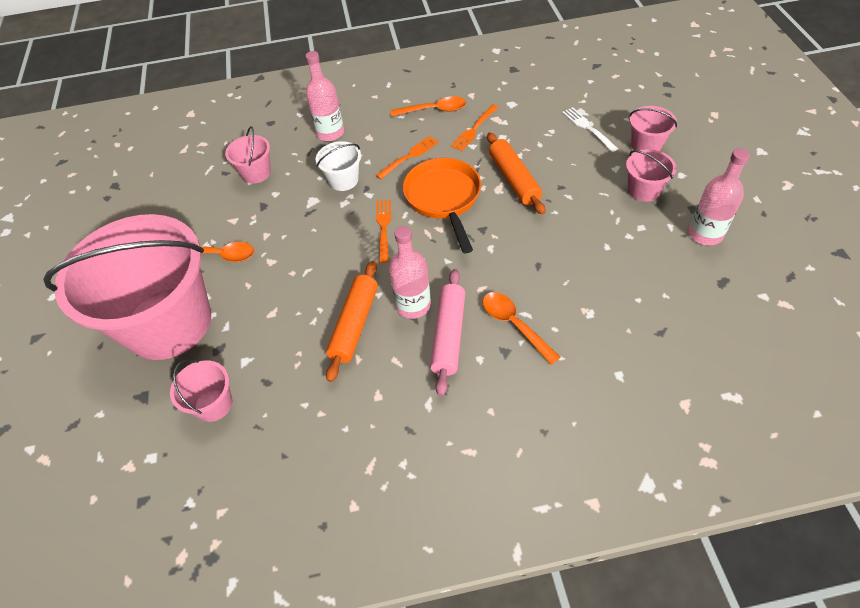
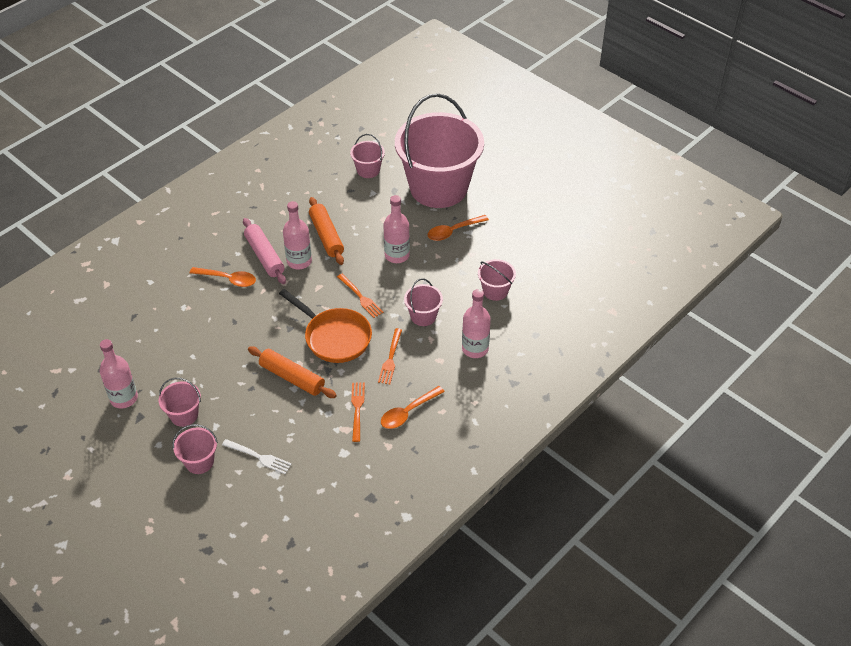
camera: 140 degrees right, 5 degrees down
white bucket [316,141,361,191] -> pink bucket [404,278,443,326]
none -> pink bottle [383,195,410,263]

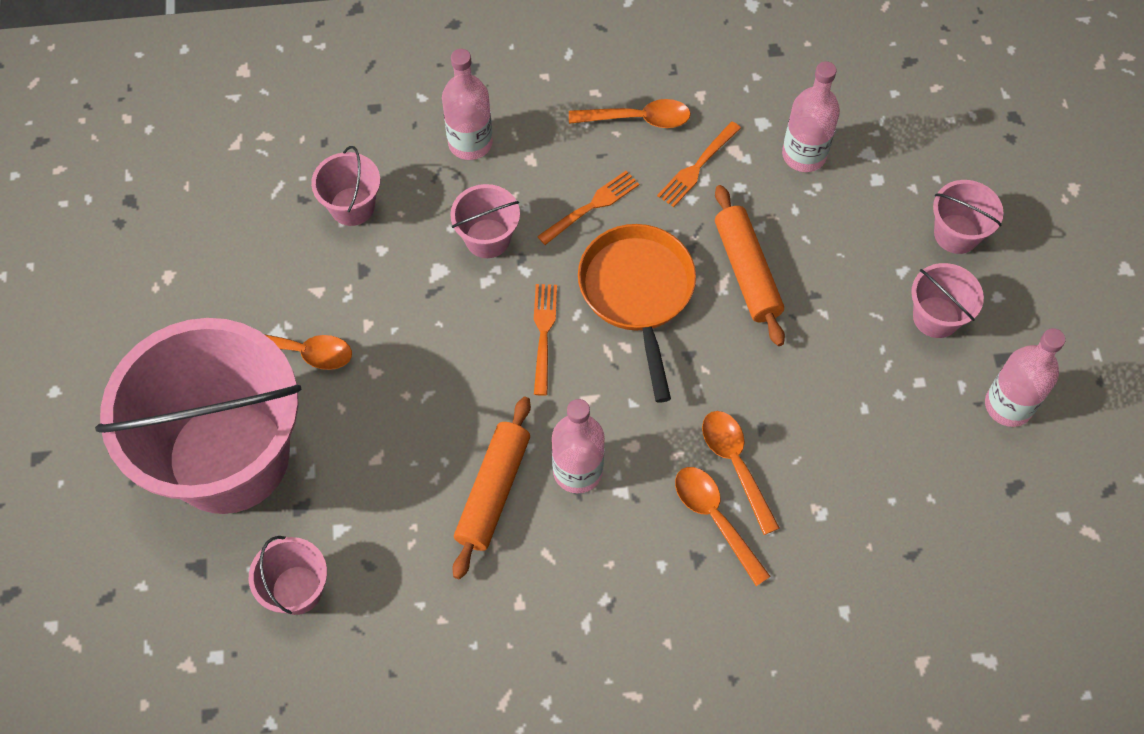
camera: 140 degrees left, 15 degrees up
white fork [222,439,292,474] -> none
pink rolling pin [243,218,286,284] -> none
pink bottle [383,195,410,263] -> pink bottle moved to [782,61,840,172]
none -> orange spoon [702,411,779,535]

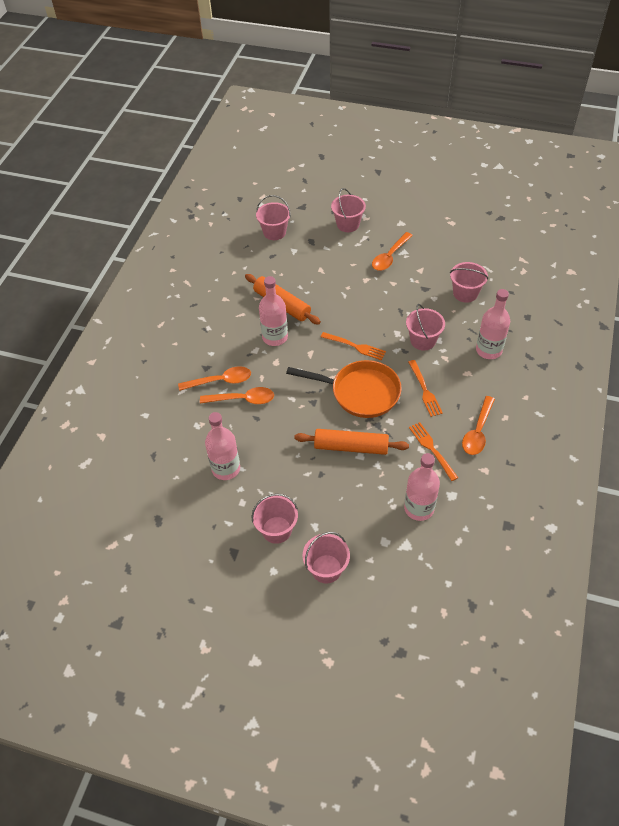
camera: 115 degrees right, 10 degrees down
pink bucket [95,318,301,514] -> pink bucket [331,188,366,232], size x0.40
pink bottle [985,328,1066,427] -> pink bottle moved to [205,412,240,480]

